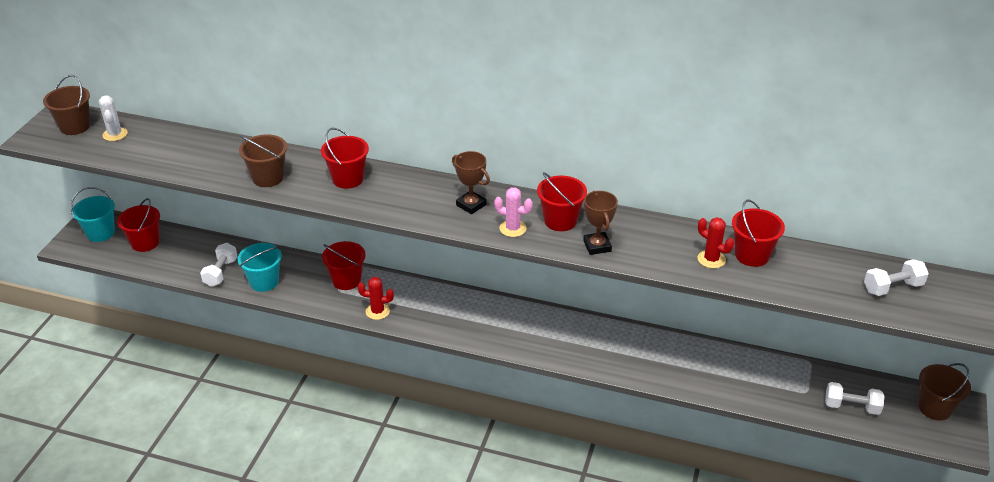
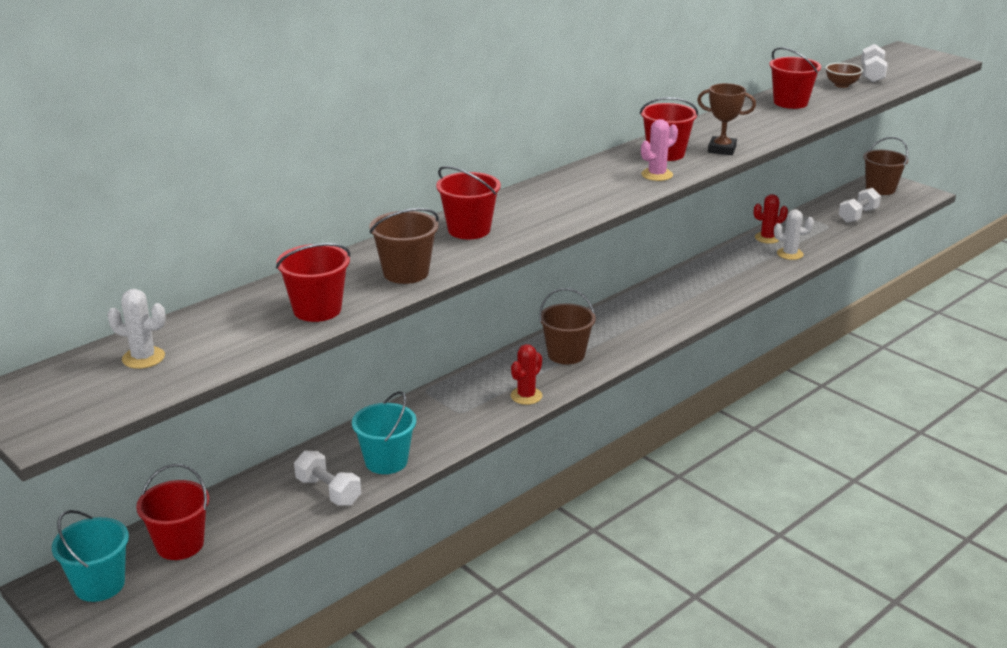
camera: 60 degrees left, 10 degrees down
brown bucket [43,75,90,135] -> brown bucket moved to [539,288,596,364]
red bucket [322,241,366,290] -> red bucket moved to [276,243,350,322]
brown trophy [452,151,490,214] -> none
red cactus [698,217,734,268] -> red cactus moved to [754,194,788,244]
none -> white cactus [774,209,814,260]
none -> brown bowl [826,63,863,88]

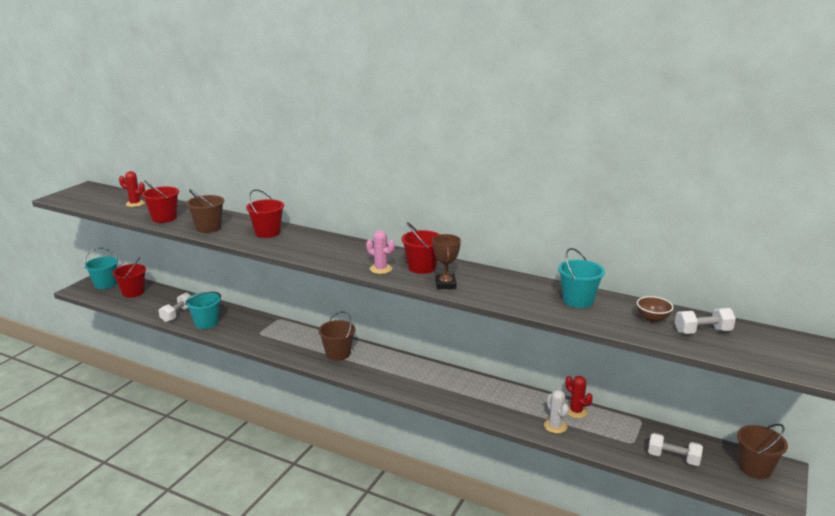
camera: 70 degrees right, 5 degrees down
white cactus [107,289,166,369] -> none
red cactus [510,344,543,405] -> red cactus moved to [119,171,145,207]
red bucket [769,47,821,109] -> turquoise bucket [558,248,605,308]

